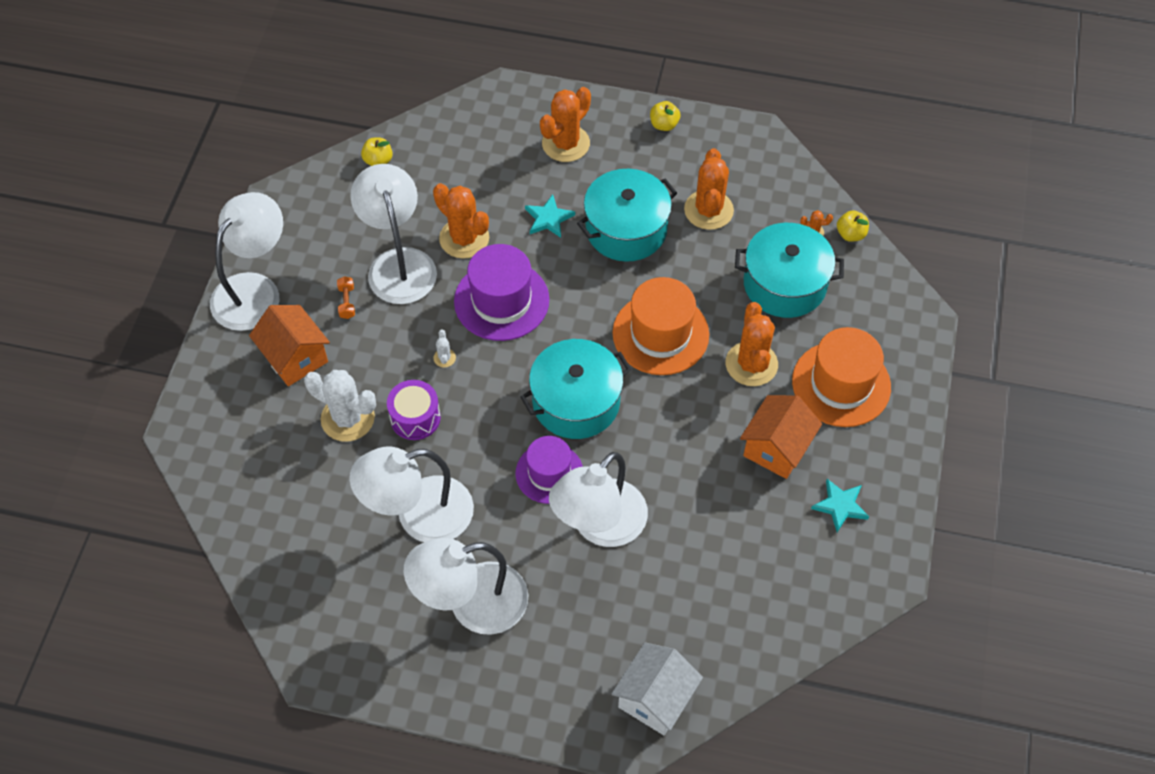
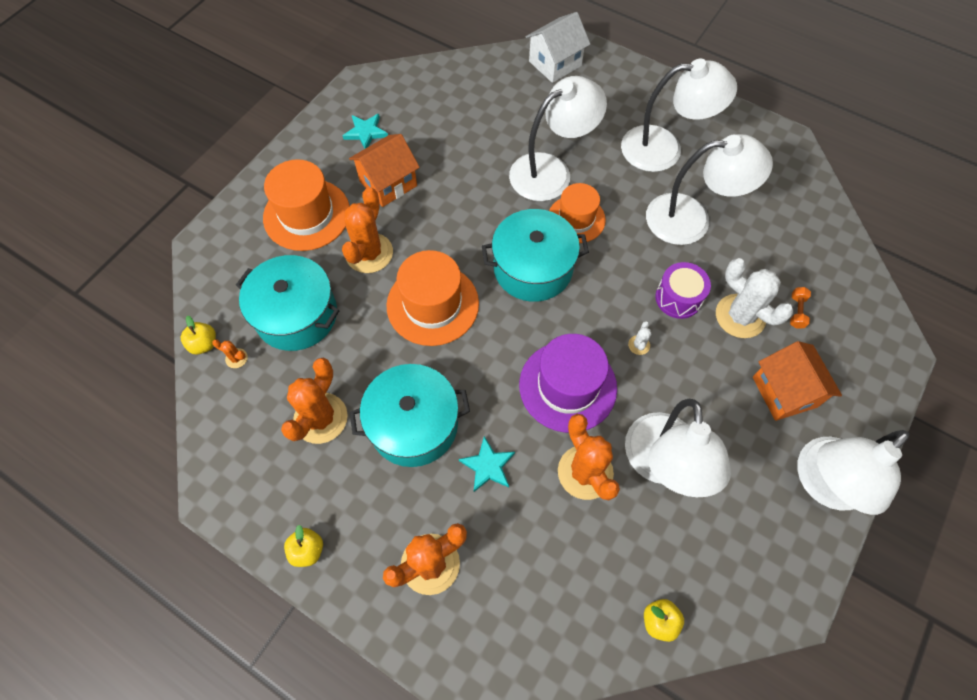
camera: 160 degrees left, 5 degrees up
orange dumbbell [337,276,355,319] -> orange dumbbell moved to [790,287,811,329]
purple hat [515,436,583,504] -> orange hat [549,183,606,243]

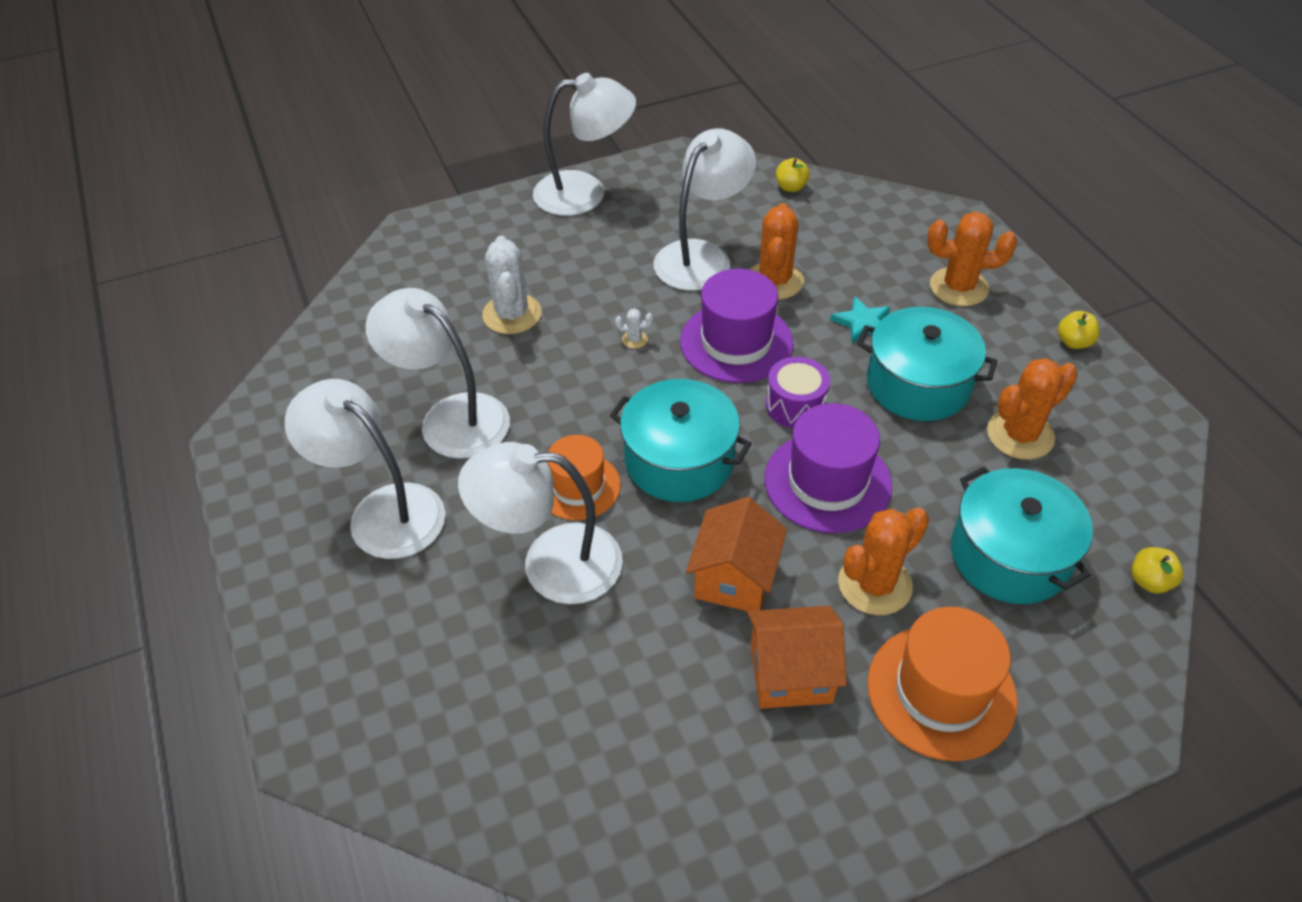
camera: 145 degrees left, 15 degrees down
orange cactus [212,339,248,368] -> none
turquoise star [343,114,388,149] -> none
orange hat [386,250,479,346] -> purple hat [764,403,892,533]
white house [526,12,590,83] -> none
white cactus [628,321,651,355] -> white cactus turned 45 degrees clockwise [615,308,653,349]
purple drum [655,262,711,319] -> purple drum moved to [766,357,830,428]
orange house [753,341,842,421] -> orange house moved to [686,497,787,611]
orange dumbbell [790,287,811,329] -> none

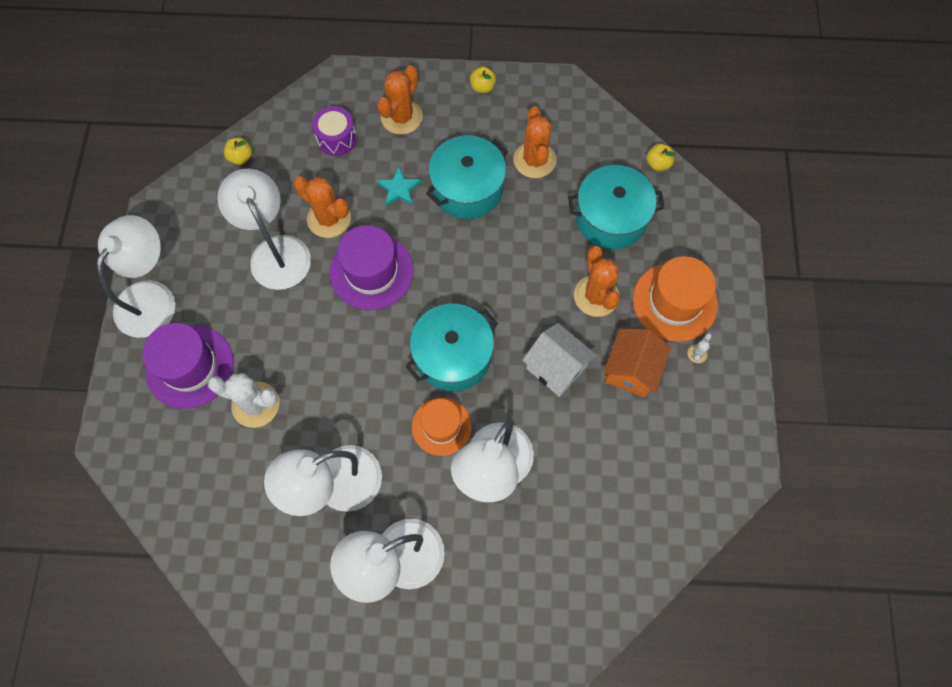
camera: 65 degrees left, 20 degrees up
white cactus [615,308,653,349] -> white cactus moved to [687,333,712,363]
orange house [686,497,787,611] -> white house [522,323,596,397]
purple hat [764,403,892,533] -> purple hat moved to [142,323,234,409]
purple drum [766,357,830,428] -> purple drum moved to [312,106,357,156]

